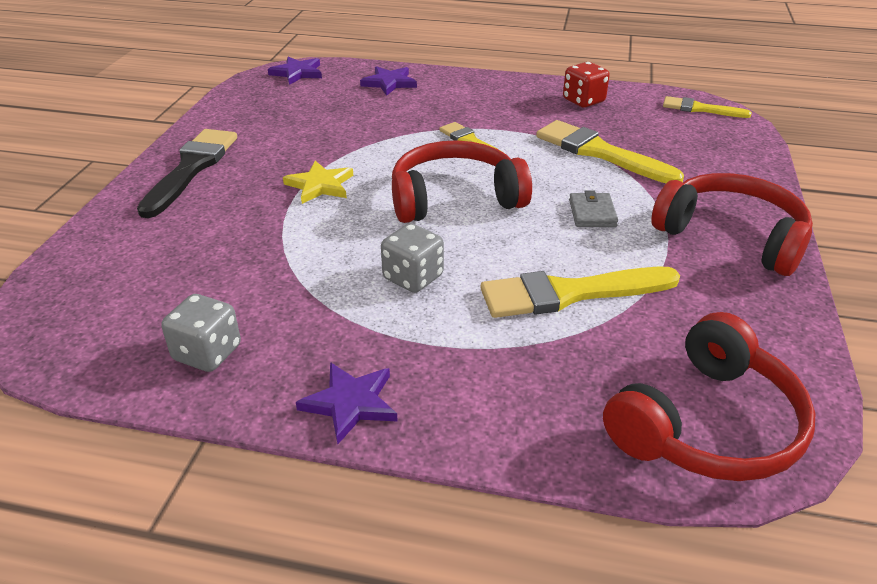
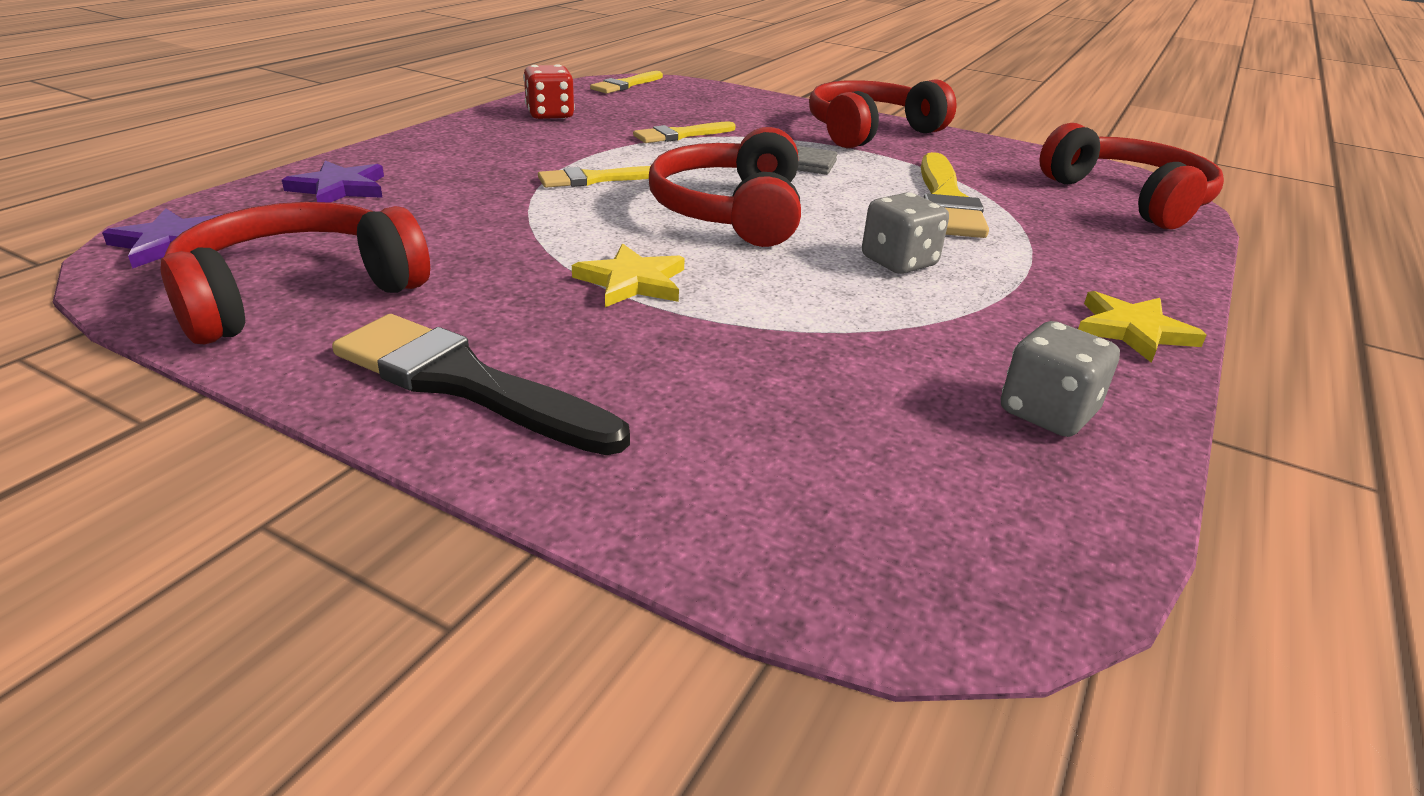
camera: 75 degrees left, 5 degrees down
purple star [296,362,398,444] -> yellow star [1078,291,1207,363]
yellow brush [536,120,684,183] -> yellow brush [633,122,736,143], size x0.60
none -> red headphones [160,202,430,345]

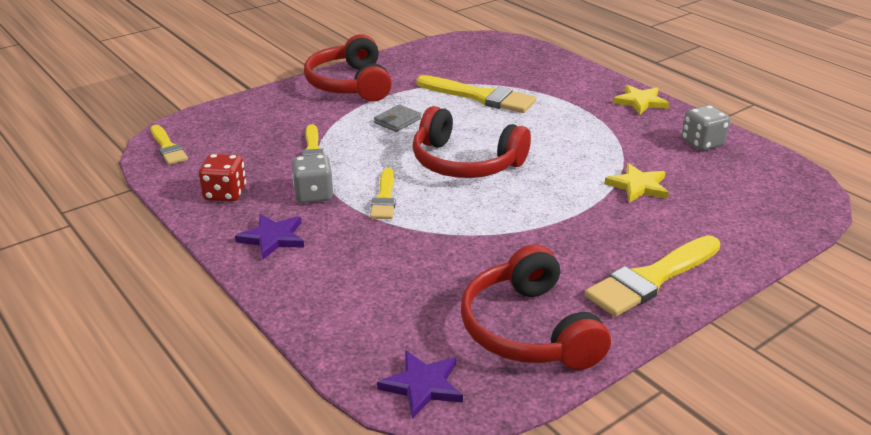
camera: 65 degrees left, 0 degrees up
purple star [282,160,384,203] -> purple star moved to [235,214,304,259]
black brush [332,314,630,455] -> yellow brush [585,235,721,317]
yellow star [572,244,685,307] -> yellow star moved to [605,163,669,203]
grey dice [862,192,949,274] -> grey dice moved to [292,154,334,203]
red headphones [1039,123,1224,229] -> none

